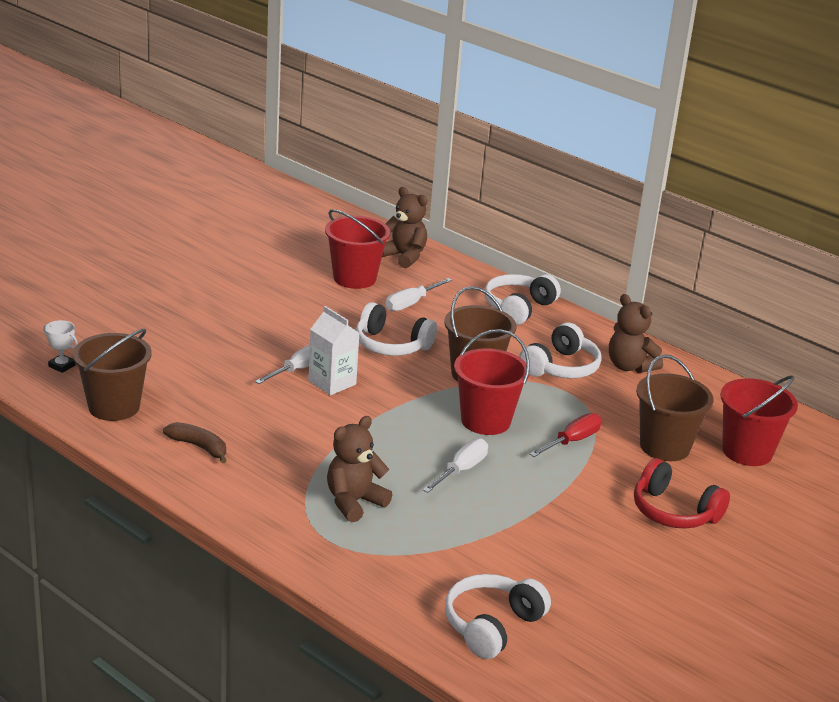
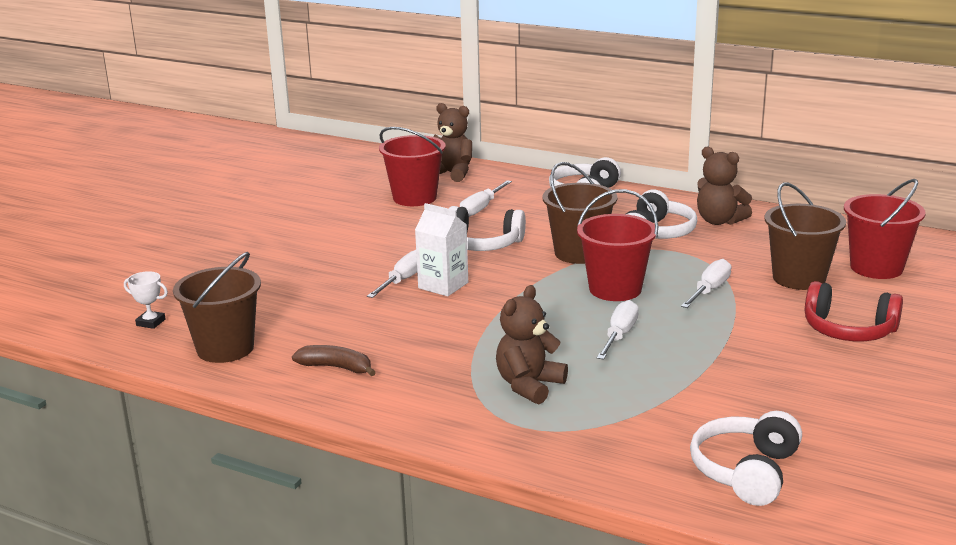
camera: 10 degrees left, 5 degrees down
red screwdriver [529,413,602,457] -> white screwdriver [681,259,731,308]

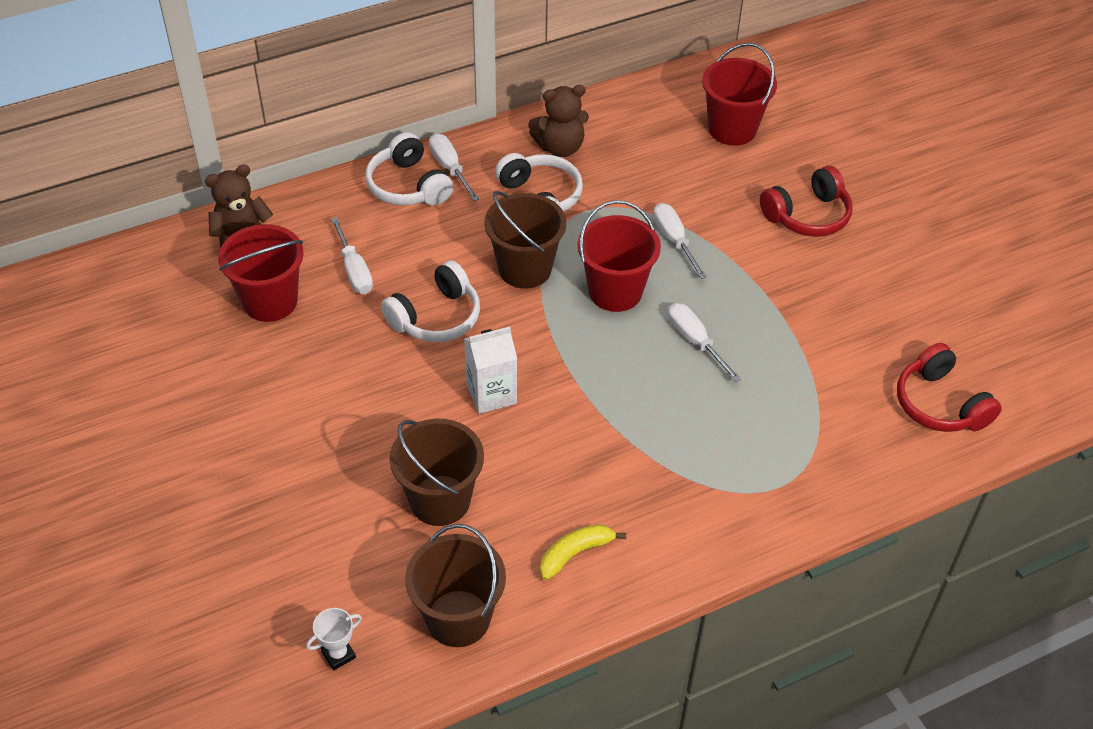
camera: 55 degrees left, 25 degrees up
brown banana [292,345,376,376] -> yellow banana [540,524,626,580]
white screwdriver [367,250,417,298] -> white screwdriver moved to [429,133,479,201]
brown teddy bear [496,285,568,404] -> none
white headphones [690,411,802,506] -> red headphones [897,343,1002,432]
brown bucket [764,182,846,290] -> brown bucket moved to [389,419,484,526]

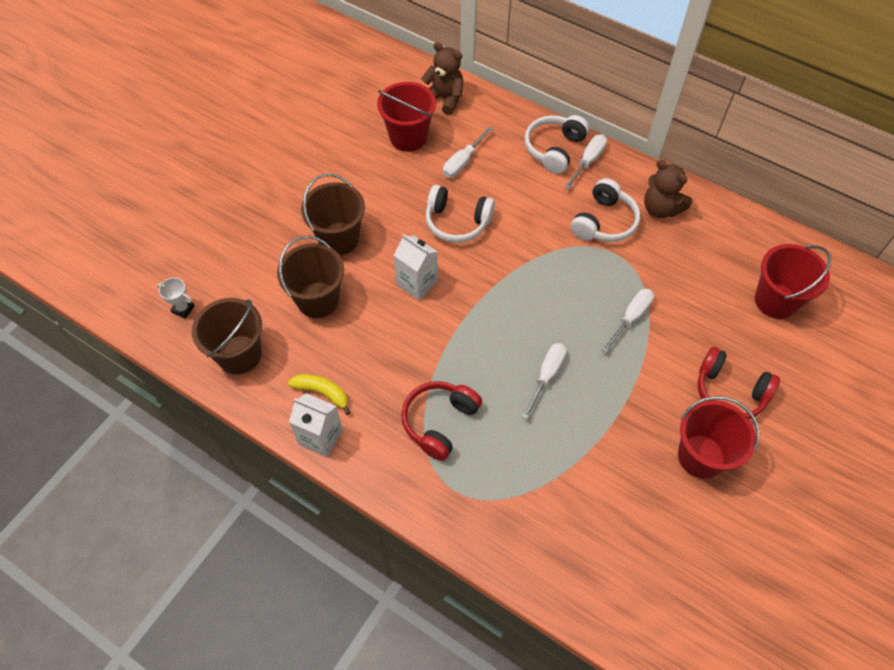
camera: 60 degrees right, 10 degrees up
brown bucket [484,191,566,289] -> brown bucket moved to [301,174,365,255]
red bucket [577,200,661,312] -> red bucket moved to [678,396,759,479]
red headphones [897,343,1002,432] -> red headphones moved to [401,381,482,461]
none -> white carton [289,393,343,457]

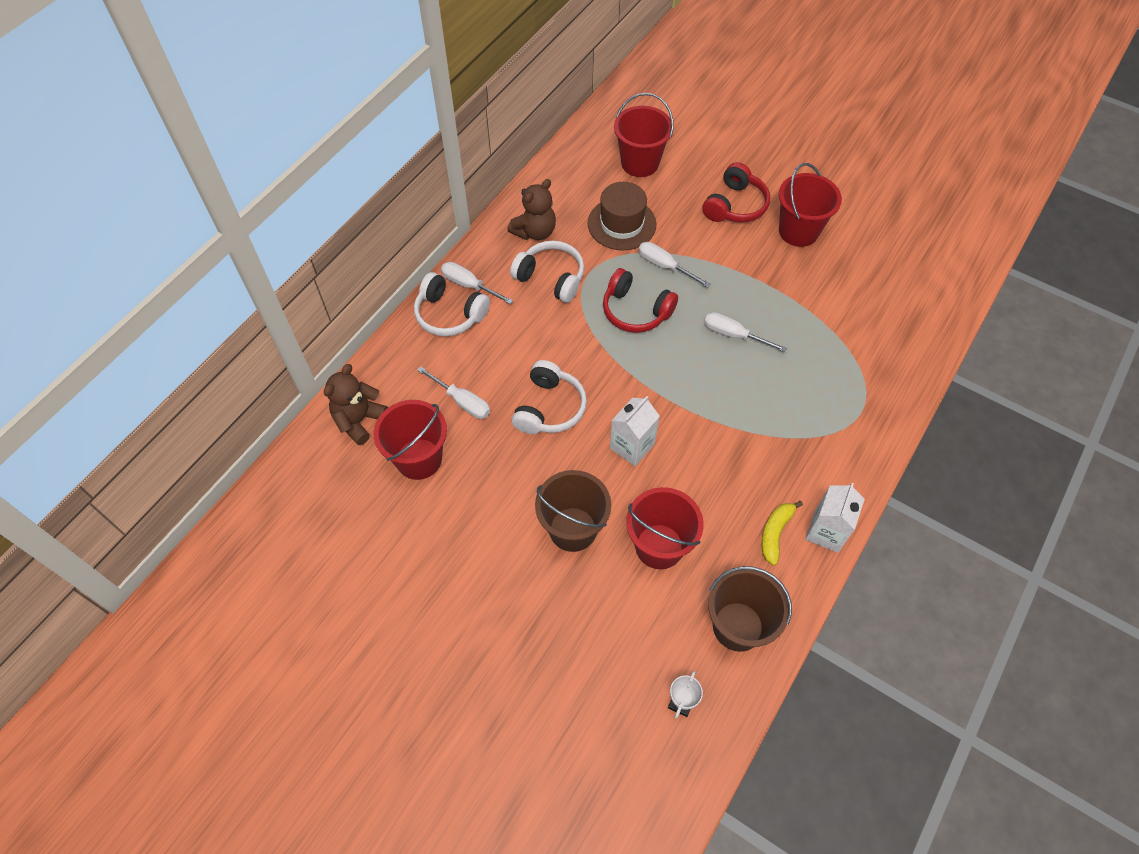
camera: 90 degrees left, 0 degrees up
brown bucket [277,235,344,318] -> red bucket [626,487,704,569]
red headphones [401,381,482,461] -> red headphones moved to [603,268,678,333]
none -> brown hat [588,182,657,250]

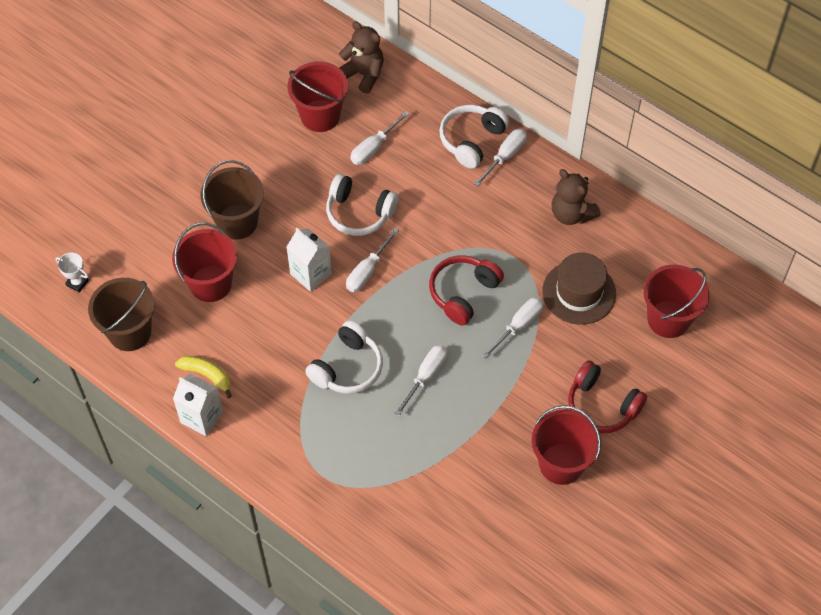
camera: 95 degrees right, 0 degrees up
white headphones [510,241,584,303] -> white headphones moved to [305,321,383,394]
none -> white screwdriver [346,228,399,292]

